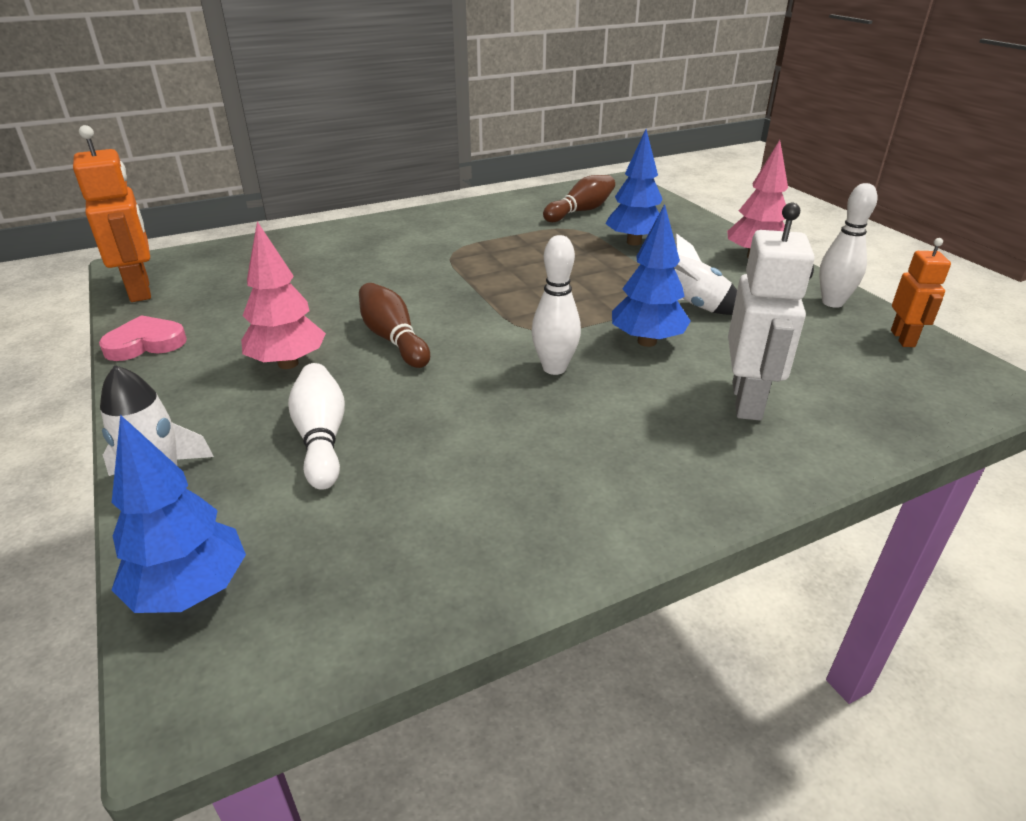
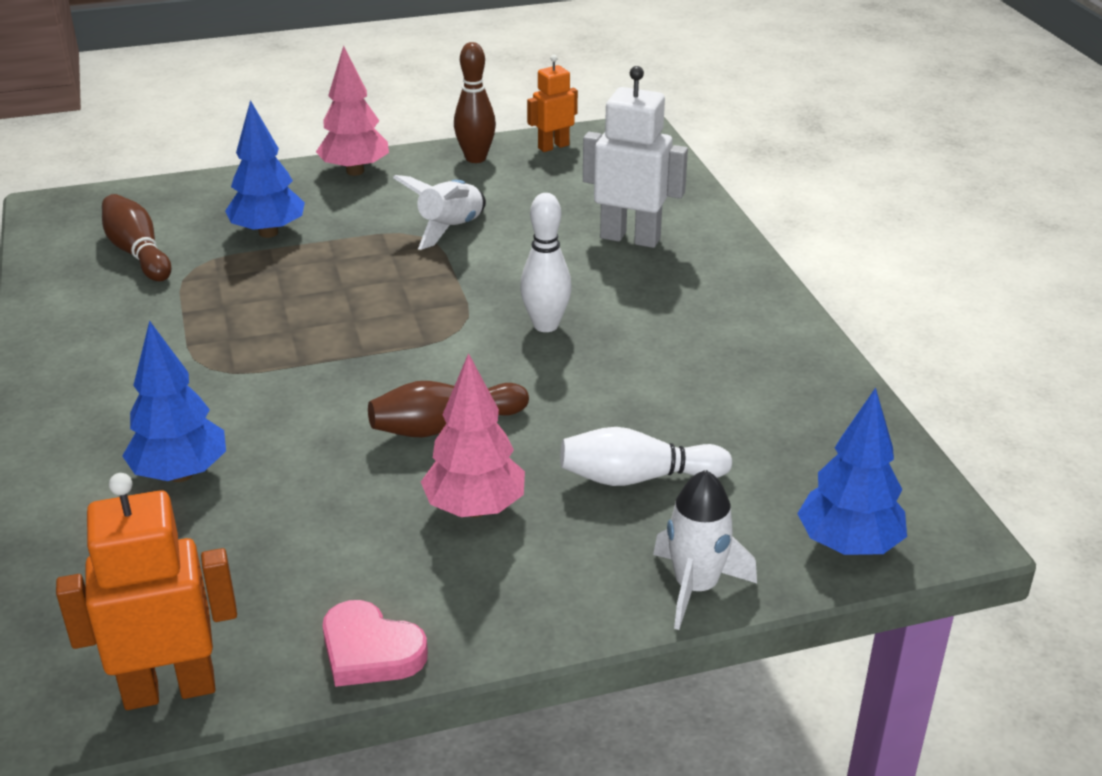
camera: 80 degrees left, 0 degrees up
pink heart [99,315,187,361] -> pink heart turned 45 degrees counterclockwise [323,600,428,687]
blue tree [612,204,691,347] -> blue tree moved to [122,321,226,482]
white bowling pin [819,183,877,308] -> brown bowling pin [454,42,496,163]
orange robot [891,238,951,347] -> orange robot turned 45 degrees counterclockwise [527,55,578,152]

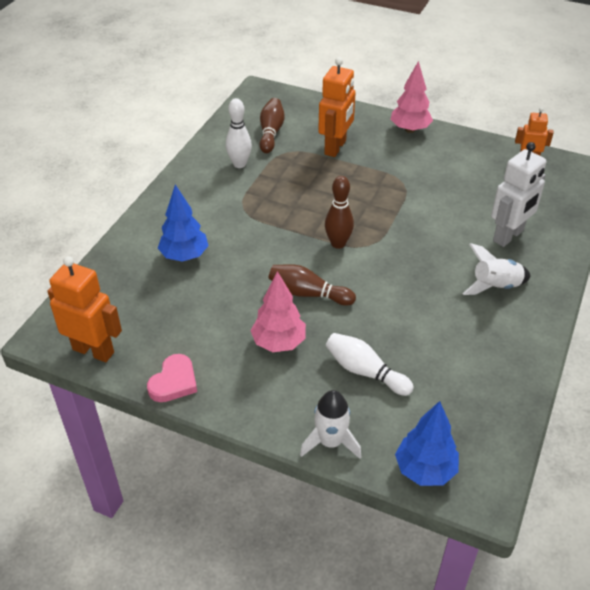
camera: 40 degrees right, 10 degrees up
blue tree [225,100,305,238] -> orange robot [318,57,356,157]
pink heart [323,600,428,687] -> pink heart turned 135 degrees counterclockwise [147,354,197,402]
white rocket [393,175,486,250] -> white rocket moved to [462,243,531,295]
brown bowling pin [454,42,496,163] -> brown bowling pin moved to [325,176,354,249]
white bowling pin [520,193,572,332] -> white bowling pin moved to [226,98,252,168]
white robot [583,66,688,248] -> white robot turned 75 degrees clockwise [491,142,546,247]

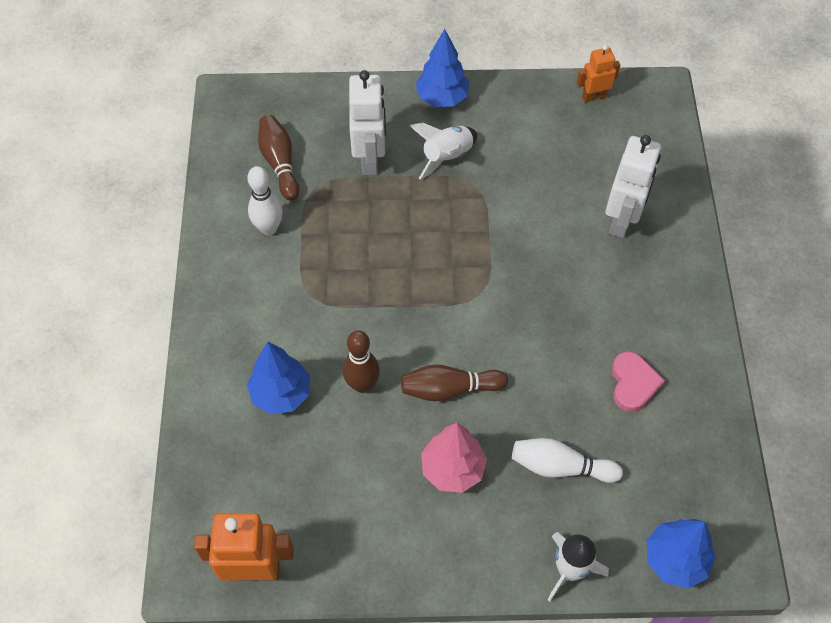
camera: 25 degrees left, 15 degrees up
pink heart [147,354,197,402] -> pink heart moved to [612,352,665,412]
orange robot [318,57,356,157] -> white robot [349,70,386,175]
brown bowling pin [325,176,354,249] -> brown bowling pin moved to [343,330,380,393]
pink tree [390,61,433,133] -> blue tree [416,29,469,107]
white rocket [462,243,531,295] -> white rocket moved to [410,123,477,180]

